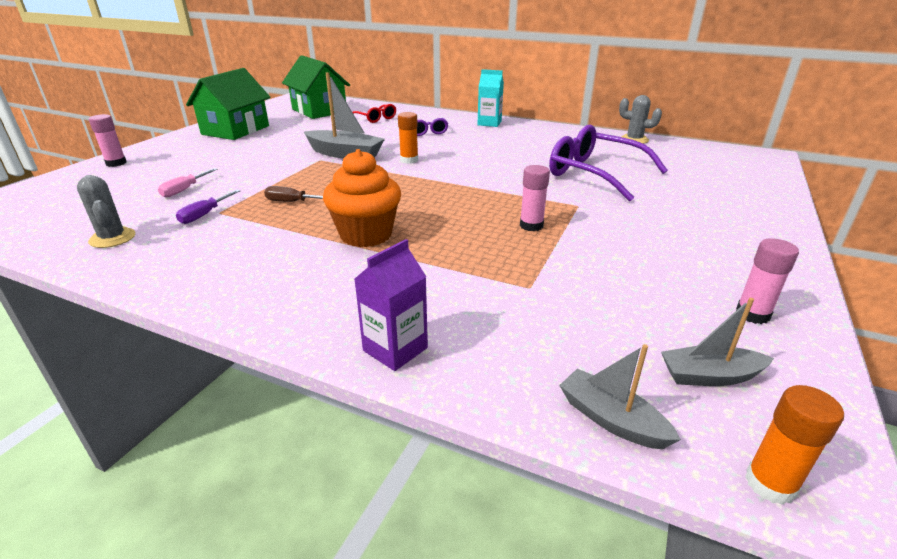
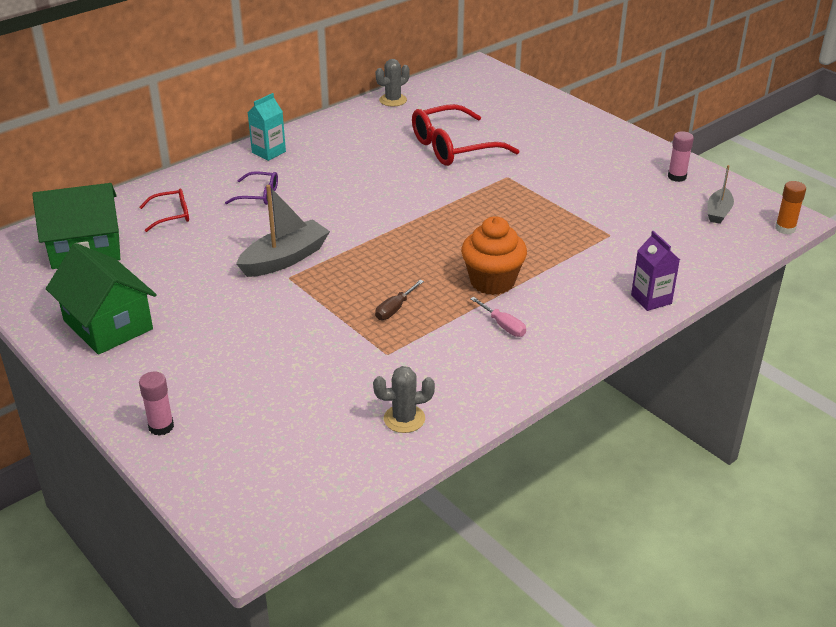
camera: 65 degrees left, 5 degrees up
pink screwdriver [158,168,217,198] -> pink screwdriver moved to [470,297,526,337]
purple screwdriver [176,190,240,224] -> none
orange glue stick [398,112,418,164] -> none
pink glue stick [520,165,550,231] -> none
purple glasses [549,125,668,202] -> red glasses [412,104,520,166]
grey boat [559,344,681,450] -> none

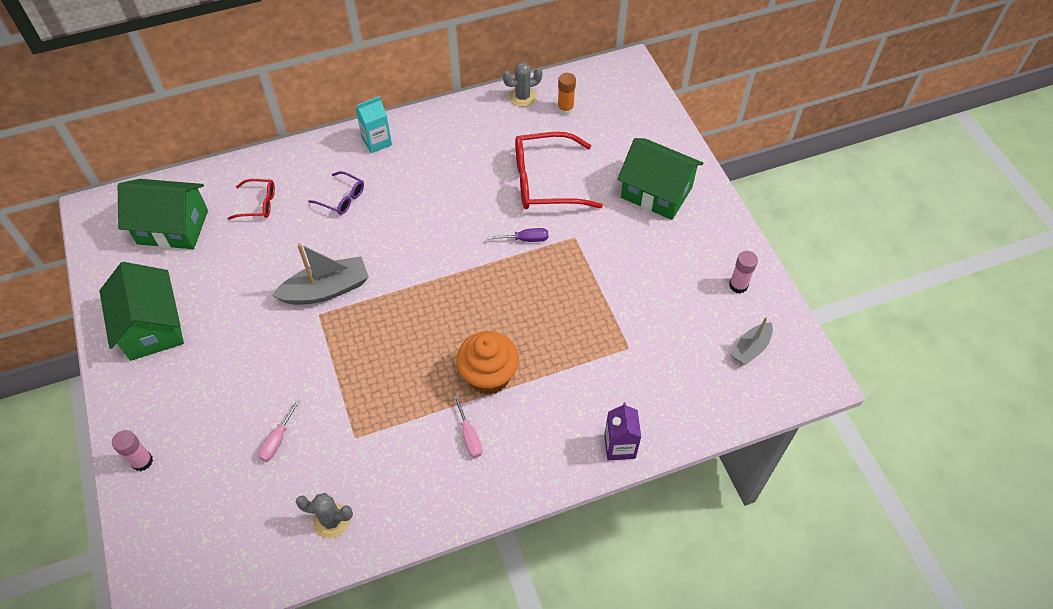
camera: 20 degrees right, 20 degrees up
brown screwdriver [375,280,424,320] -> none
orange glue stick [775,181,806,234] -> orange glue stick moved to [557,73,576,115]
none -> pink screwdriver [258,400,300,461]
none -> purple screwdriver [487,228,548,242]
none -> green house [617,138,703,220]

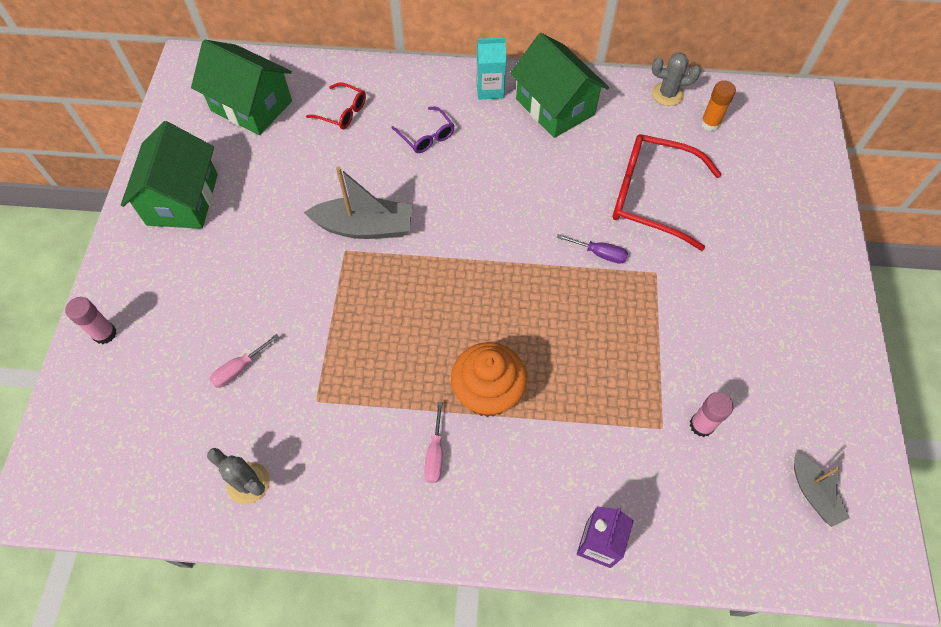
camera: 25 degrees right, 5 degrees up
green house [617,138,703,220] -> green house moved to [510,33,609,138]
pink glue stick [729,251,758,293] -> pink glue stick moved to [690,392,733,437]
grey boat [732,317,773,365] -> grey boat turned 90 degrees counterclockwise [794,453,850,527]

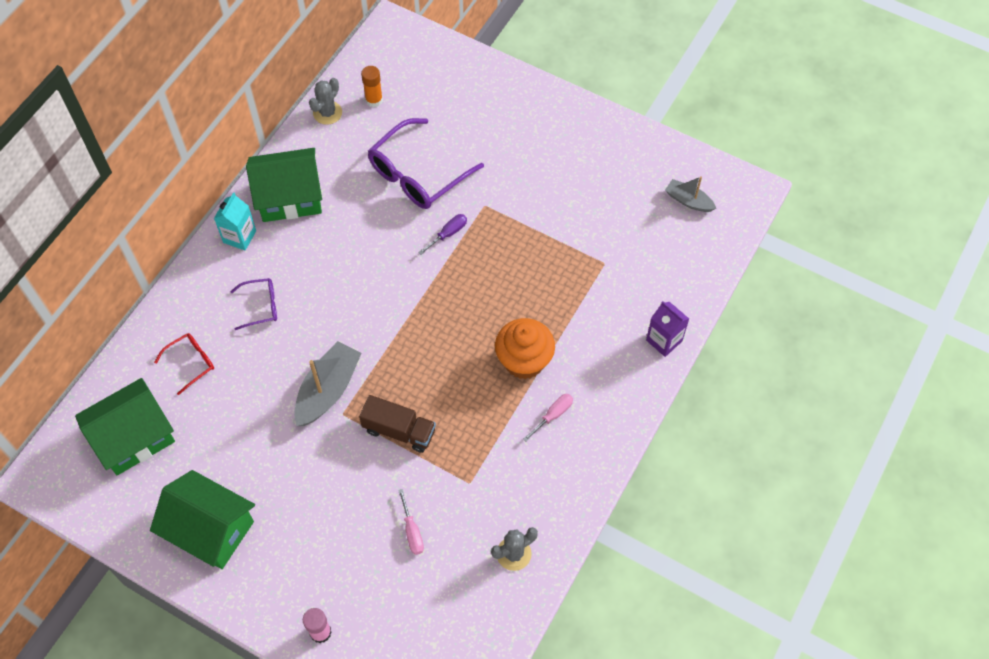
camera: 65 degrees left, 0 degrees up
pink screwdriver [424,402,443,483] -> pink screwdriver turned 75 degrees counterclockwise [523,394,573,441]
red glasses [612,134,722,251] -> purple glasses [368,118,484,209]
pink glue stick [690,392,733,437] -> none
grey boat [794,453,850,527] -> grey boat turned 150 degrees counterclockwise [665,176,716,212]
none -> brown truck [359,395,436,453]

